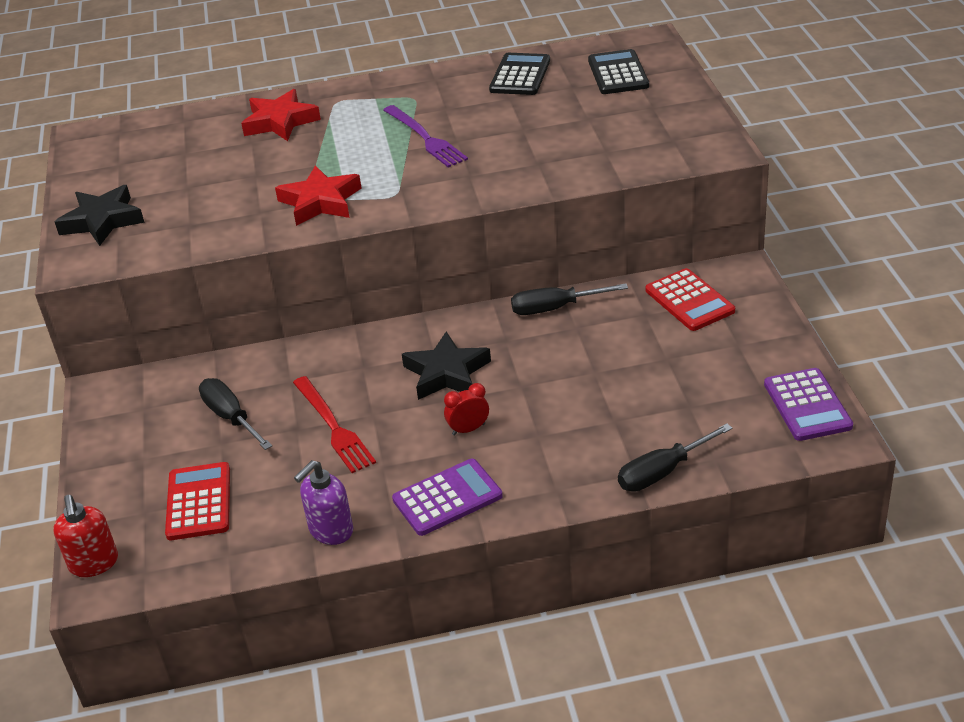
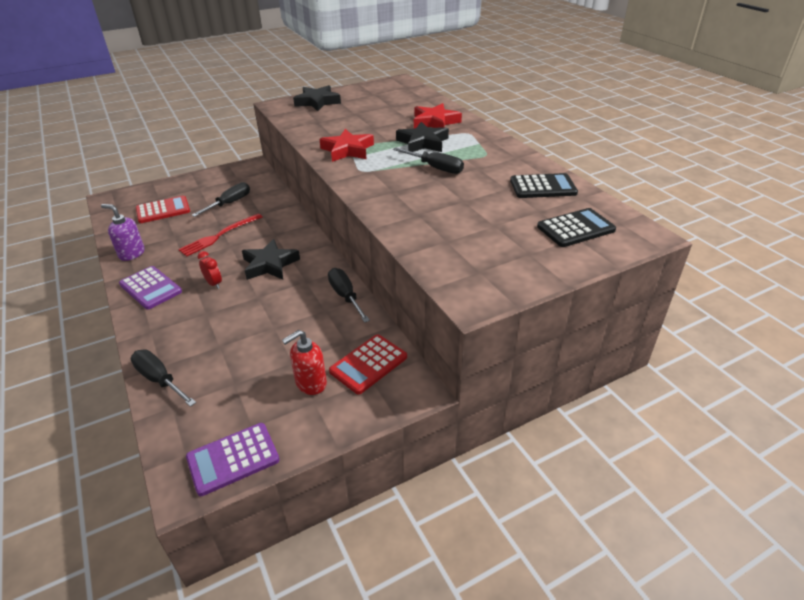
camera: 70 degrees right, 0 degrees up
red soap dispenser [53,495,118,577] -> red soap dispenser moved to [282,330,327,395]
purple fork [383,105,468,168] -> black screwdriver [393,147,464,174]
none -> black star [396,122,449,152]

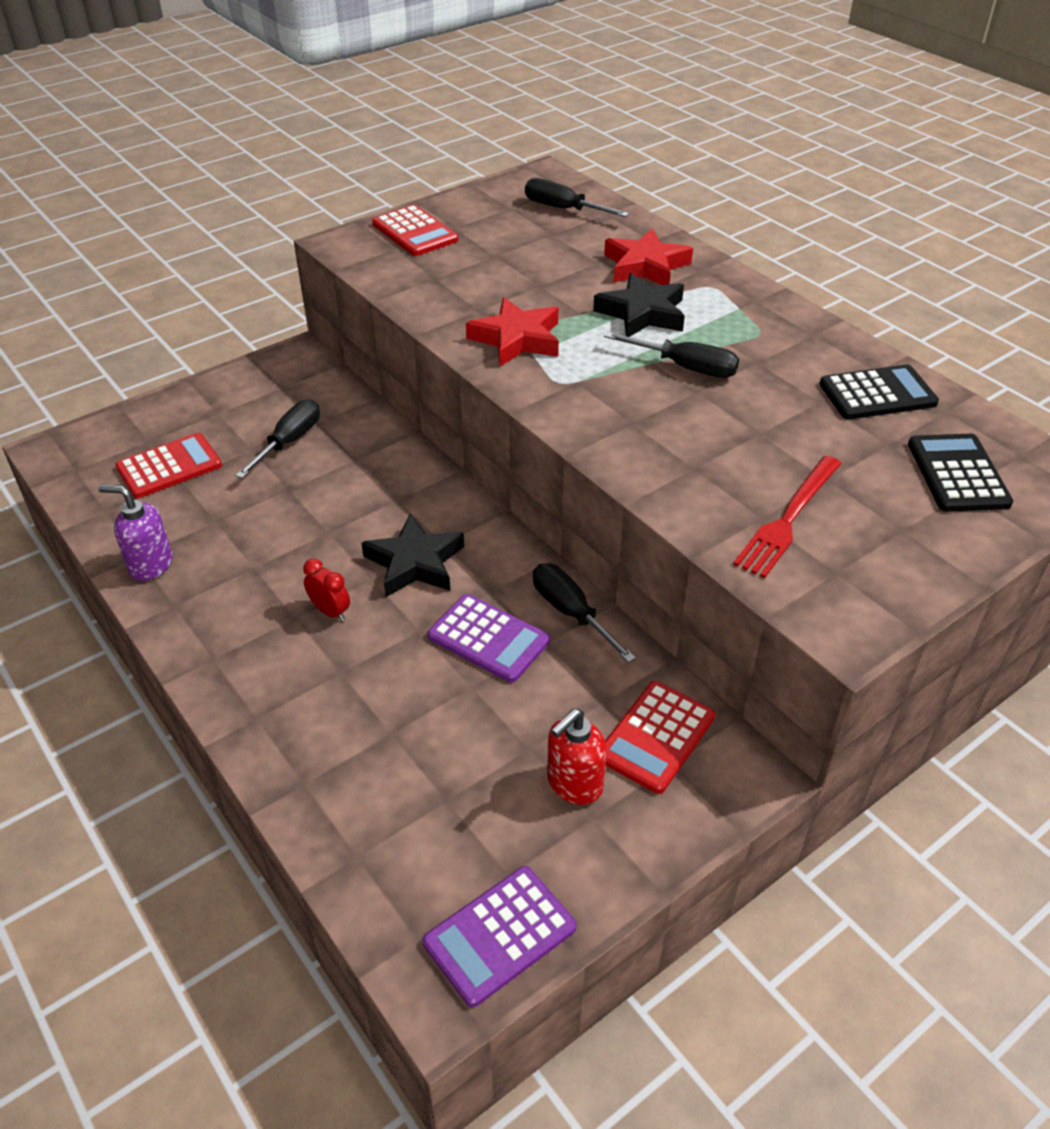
camera: 10 degrees left, 5 degrees up
purple calculator [119,266,182,310] -> purple calculator moved to [428,594,550,683]
black screwdriver [131,349,196,407] -> black screwdriver moved to [525,178,629,217]
red fork [178,214,263,256] -> red fork moved to [733,456,842,578]
black star [293,85,341,111] -> red calculator [372,205,458,256]
black calculator [537,208,616,247] -> black calculator turned 60 degrees counterclockwise [908,434,1013,512]

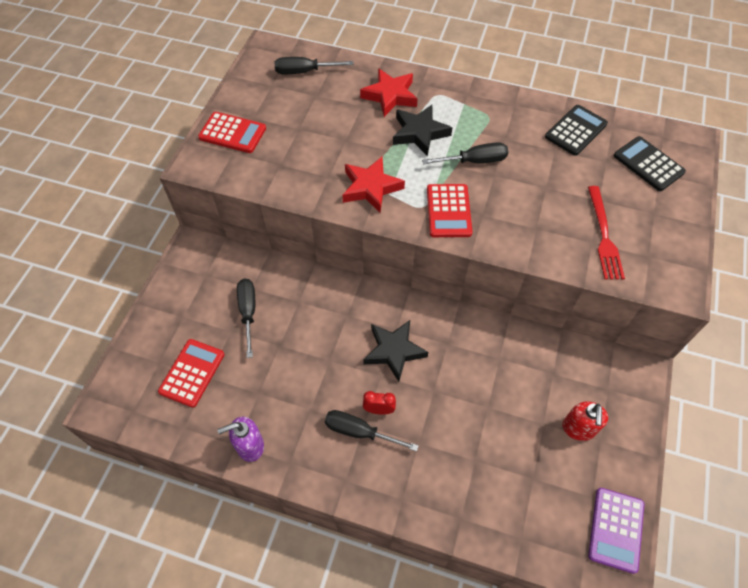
camera: 35 degrees left, 15 degrees up
purple calculator [428,594,550,683] -> none
black screwdriver [533,564,636,663] -> black screwdriver moved to [325,410,419,452]
red calculator [605,681,715,794] -> red calculator moved to [427,184,472,237]

